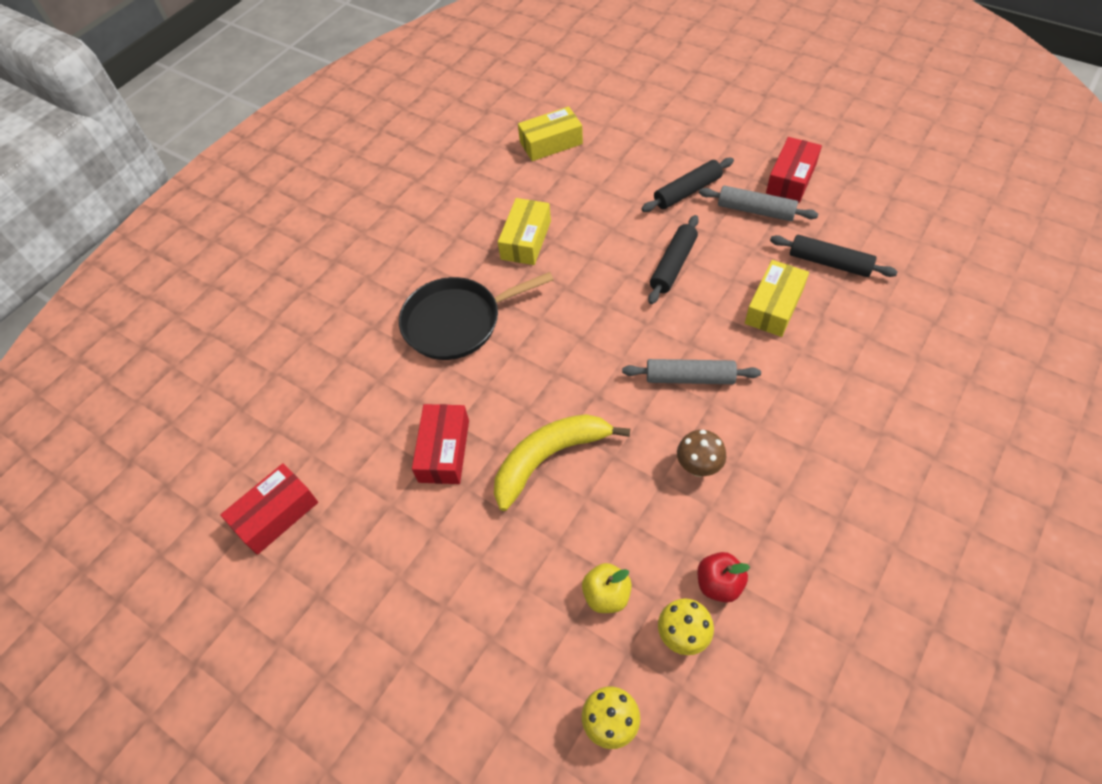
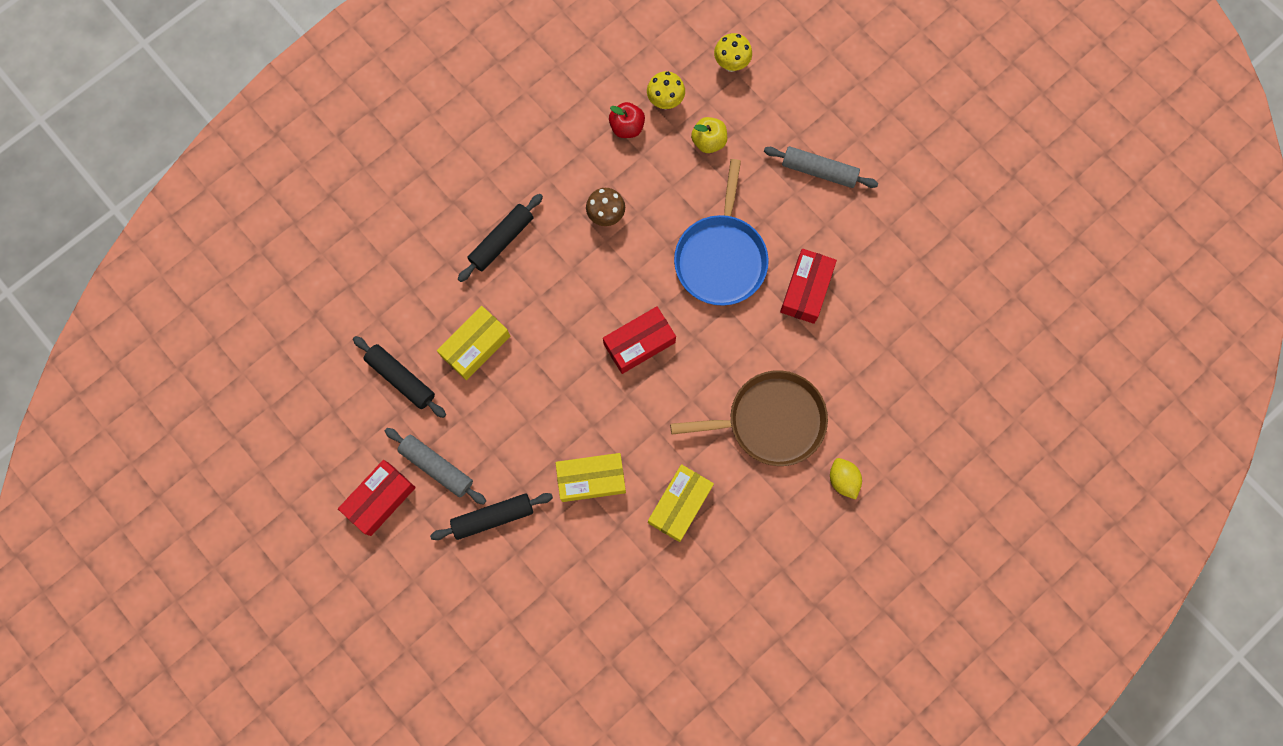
camera: 170 degrees left, 20 degrees up
red box [220,463,318,555] -> red box moved to [603,306,676,374]
black pan [399,272,554,360] -> brown pan [670,370,828,466]
yellow banana [494,414,630,511] -> blue pan [674,159,769,306]
yellow box [518,107,583,161] -> yellow box moved to [556,453,626,502]
grey rolling pin [622,359,761,384] -> grey rolling pin moved to [764,146,878,188]
black rolling pin [648,215,699,304] -> black rolling pin moved to [458,194,543,282]
none -> yellow lemon [830,458,862,500]

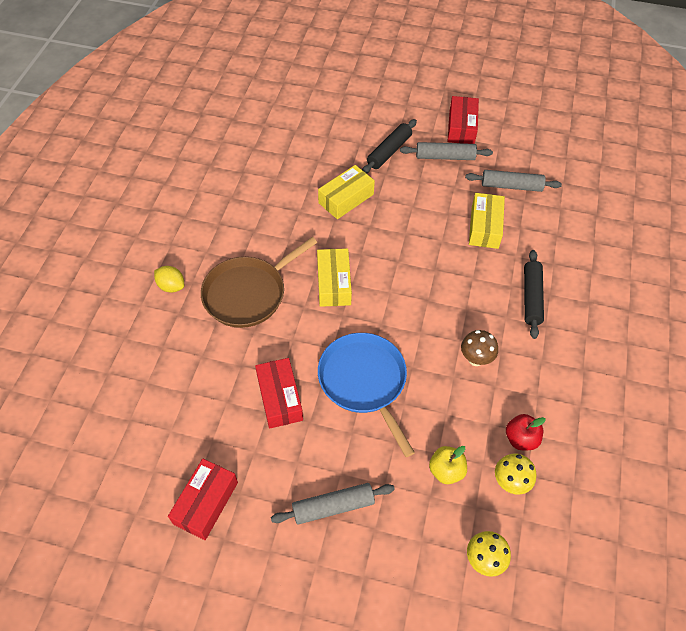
camera: 145 degrees right, 20 degrees down
black rolling pin [353,336,446,418] -> grey rolling pin [465,170,562,192]
red box [603,306,676,374] -> red box moved to [168,459,238,540]
yellow box [648,464,714,542] -> yellow box moved to [317,248,352,307]

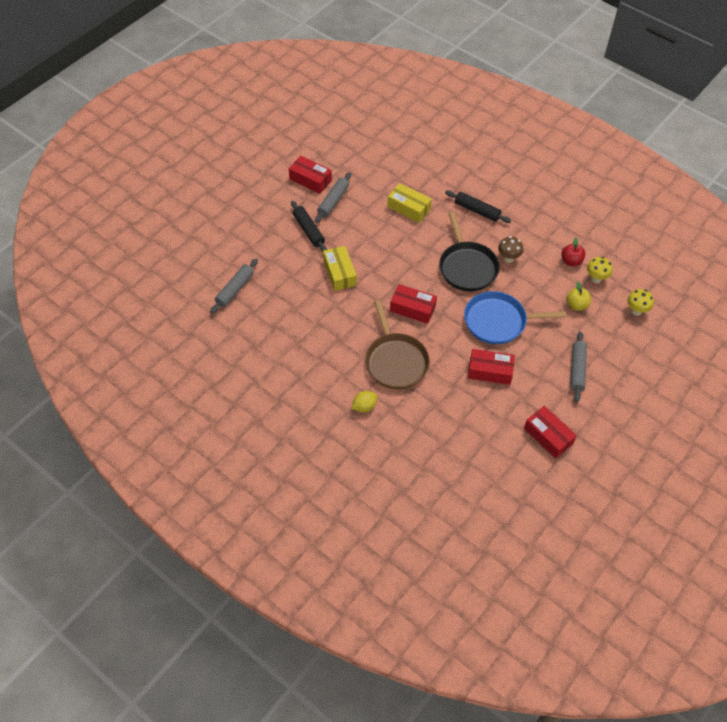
camera: 65 degrees left, 0 degrees up
yellow box [317,248,352,307] -> red box [390,284,437,324]
grey rolling pin [465,170,562,192] -> grey rolling pin moved to [210,258,258,314]
none -> black pan [439,212,500,291]

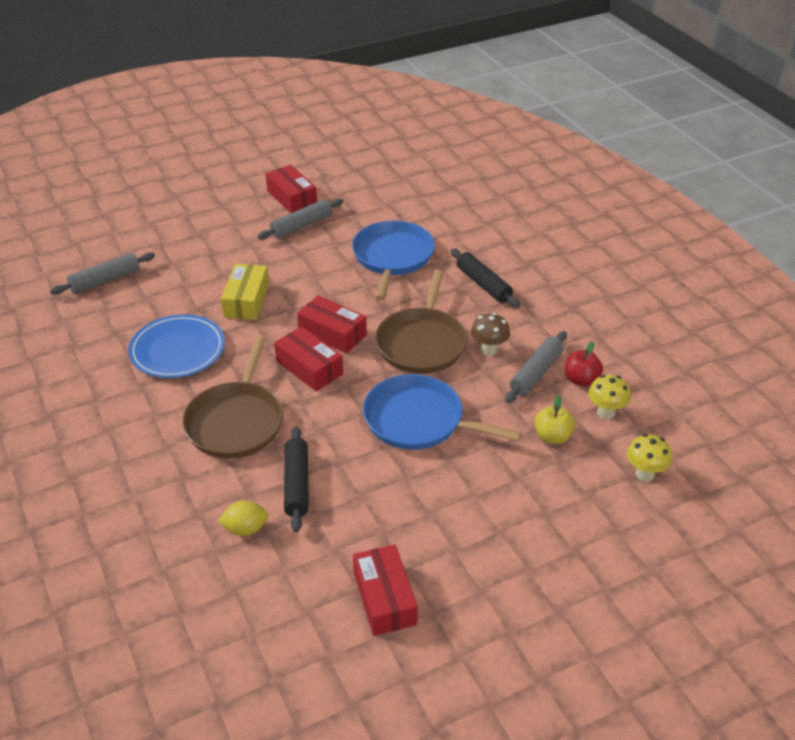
camera: 25 degrees right, 15 degrees down
black rolling pin [291,201,327,252] -> black rolling pin moved to [284,426,309,532]
yellow lemon [351,391,377,412] -> yellow lemon moved to [218,501,269,536]
yellow box [387,183,432,223] -> blue pan [352,221,435,301]
black pan [439,212,500,291] -> brown pan [375,270,468,374]
red box [468,349,515,385] -> red box moved to [297,295,367,354]
grey rolling pin [570,332,587,402] -> grey rolling pin moved to [505,331,567,403]
none -> blue plate [128,314,225,378]

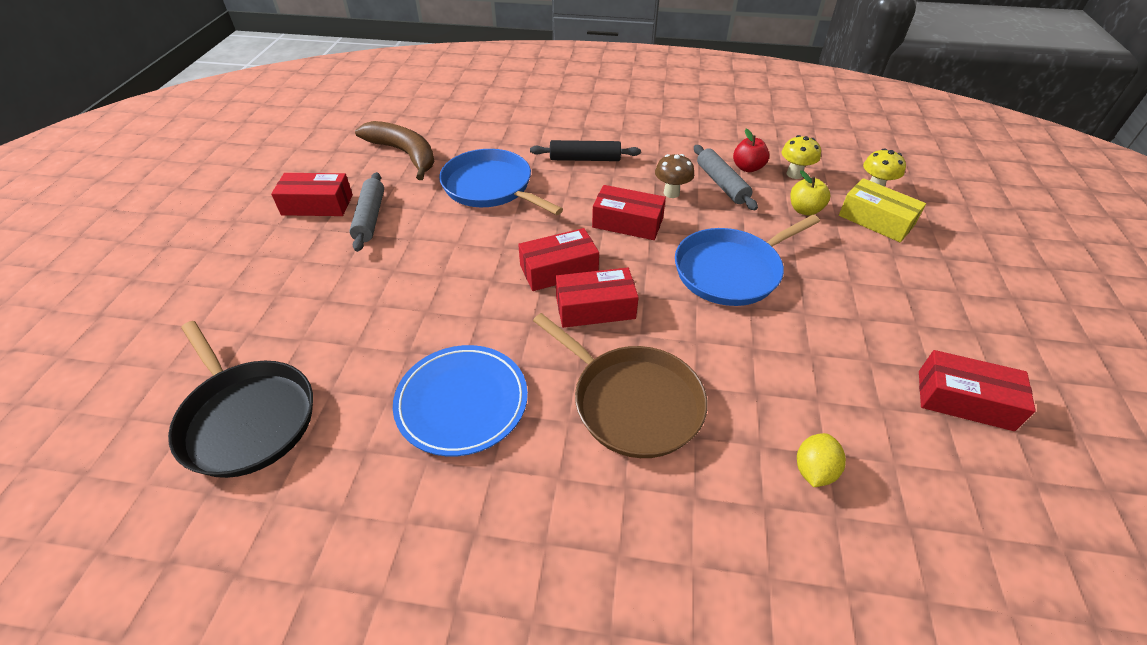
camera: 55 degrees left, 5 degrees up
grey rolling pin [50,252,155,295] -> black pan [168,321,313,478]
yellow box [221,264,269,320] -> yellow box moved to [839,178,926,242]
black rolling pin [284,426,309,532] -> none
brown pan [375,270,468,374] -> red box [592,185,666,240]
none -> brown banana [355,121,434,180]

